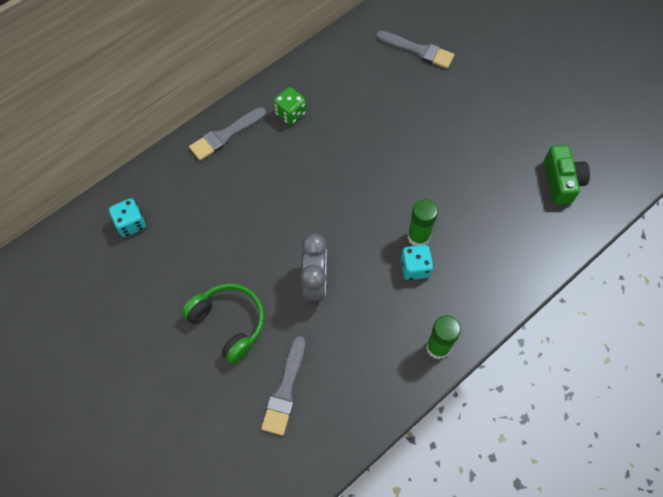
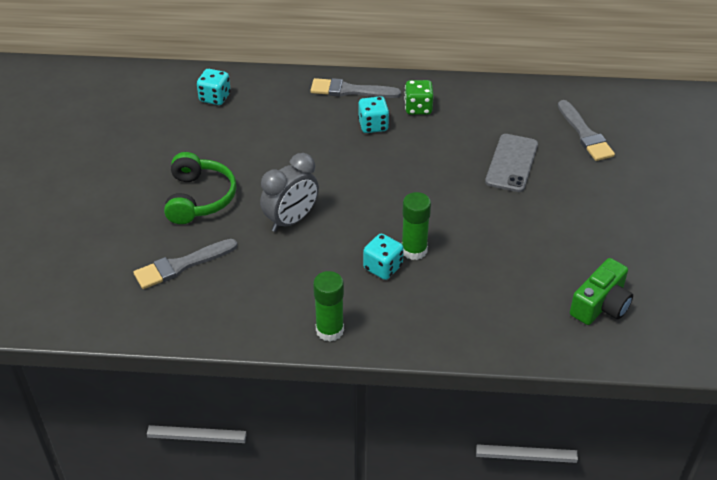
camera: 45 degrees right, 20 degrees down
none -> turquoise dice [358,96,389,133]
none -> grey phone [485,134,538,192]

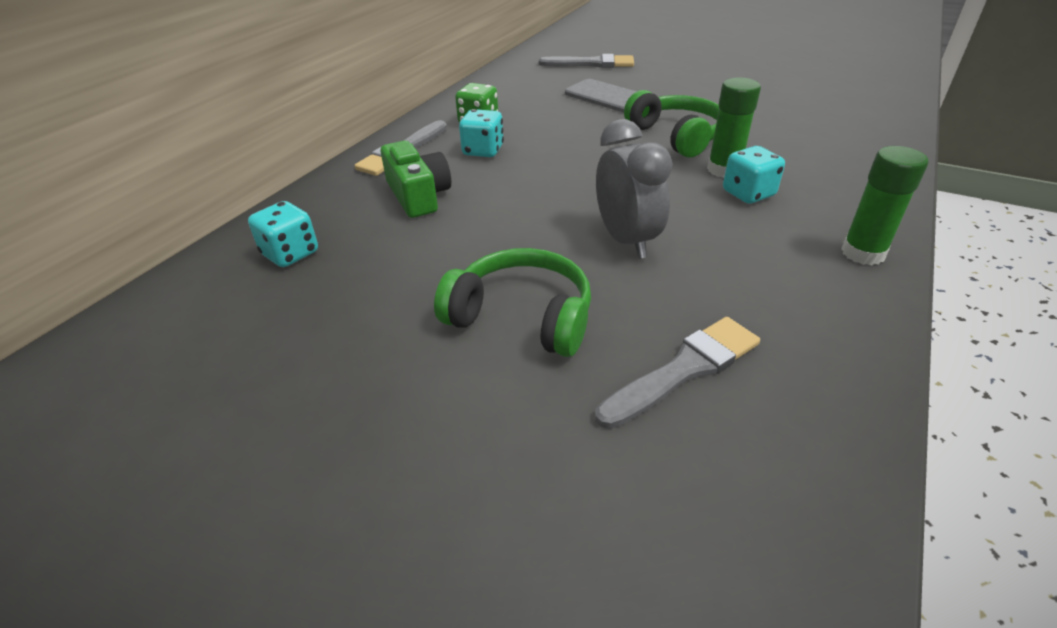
camera: 65 degrees left, 5 degrees down
grey brush [133,239,237,289] -> grey brush turned 120 degrees counterclockwise [595,317,760,429]
green camera [570,258,633,325] -> green camera moved to [380,141,451,218]
none -> green headphones [624,90,719,157]

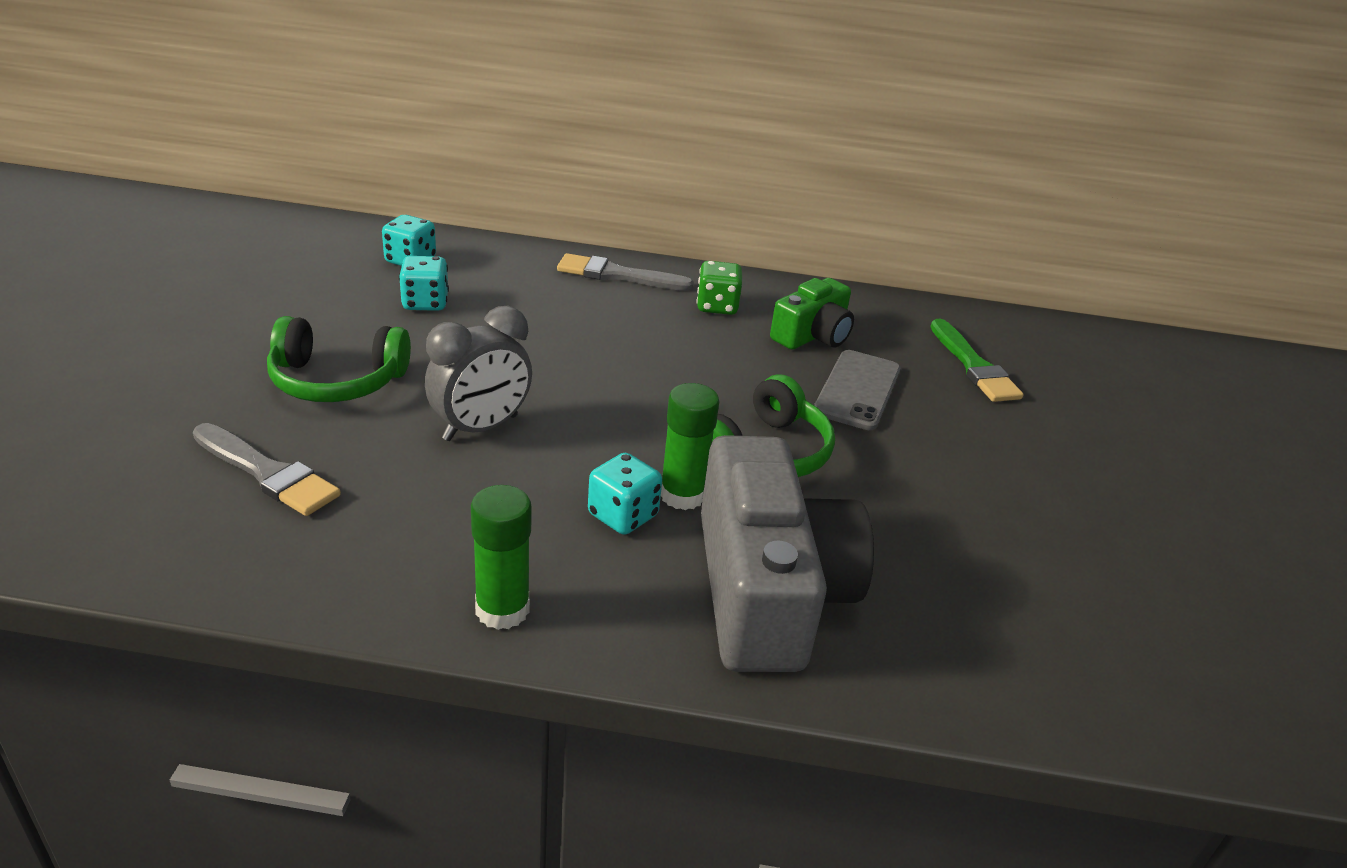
camera: 65 degrees right, 5 degrees down
green camera [380,141,451,218] -> green camera moved to [770,278,854,350]
green headphones [434,248,591,357] -> green headphones turned 90 degrees clockwise [267,316,411,402]
turquoise dice [459,109,504,157] -> turquoise dice moved to [399,256,449,311]
grey brush [539,54,634,68] -> green brush [930,319,1023,402]
none -> grey camera [701,435,874,672]

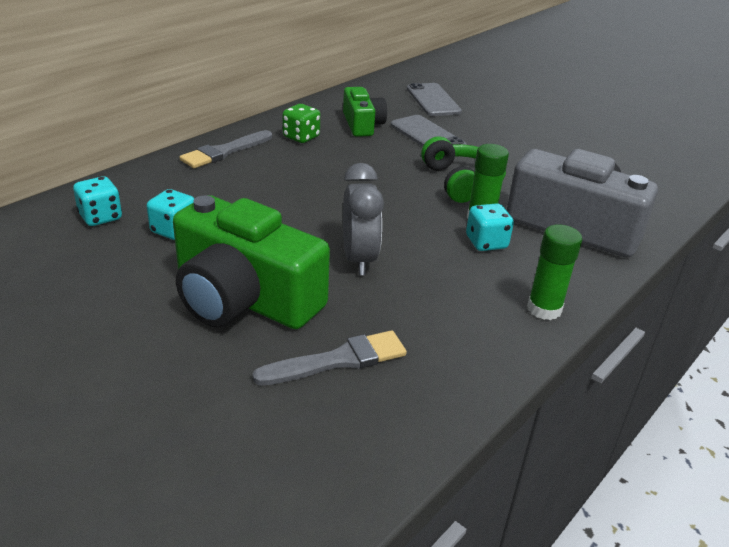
camera: 55 degrees left, 0 degrees up
green headphones [267,316,411,402] -> green camera [173,195,330,329]
green brush [930,319,1023,402] -> grey phone [407,83,462,116]

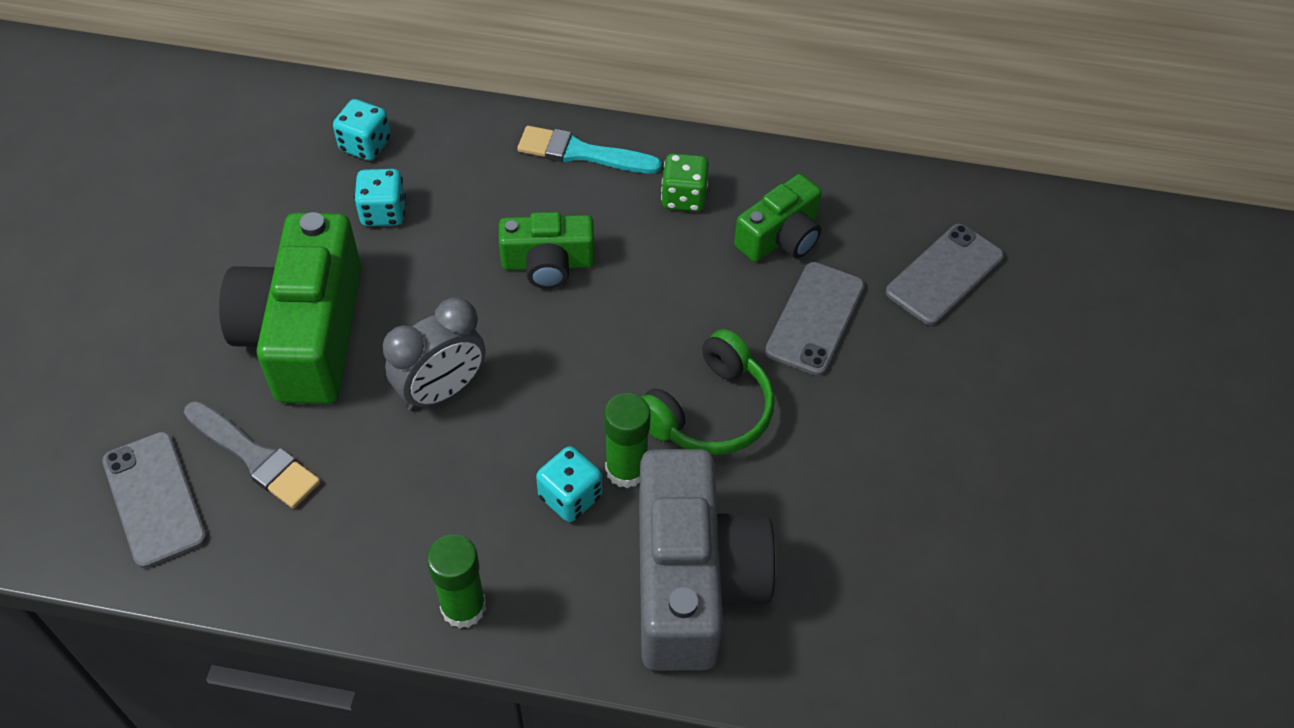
camera: 60 degrees right, 20 degrees up
grey brush [180,130,272,168] -> turquoise brush [517,126,662,174]
none -> grey phone [102,432,207,568]
none -> green camera [499,212,595,289]

